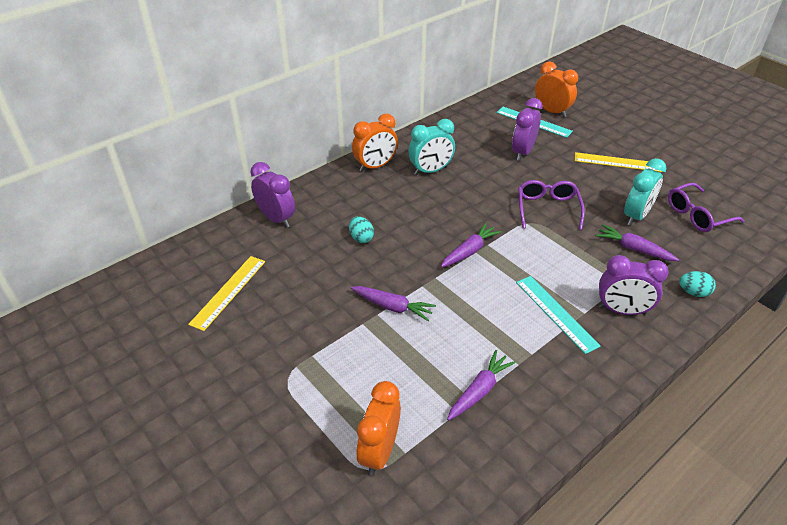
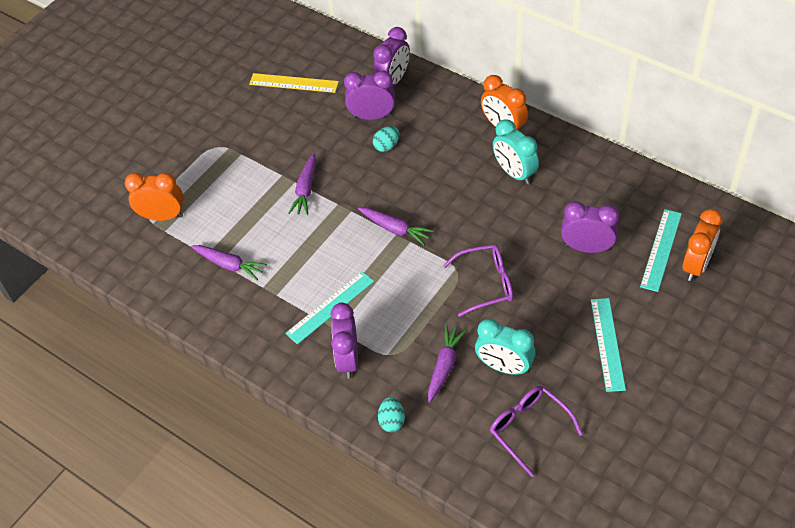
camera: 80 degrees right, 10 degrees up
yellow ruler [575,152,662,172] -> turquoise ruler [591,298,626,392]
none -> purple clock [344,70,395,120]

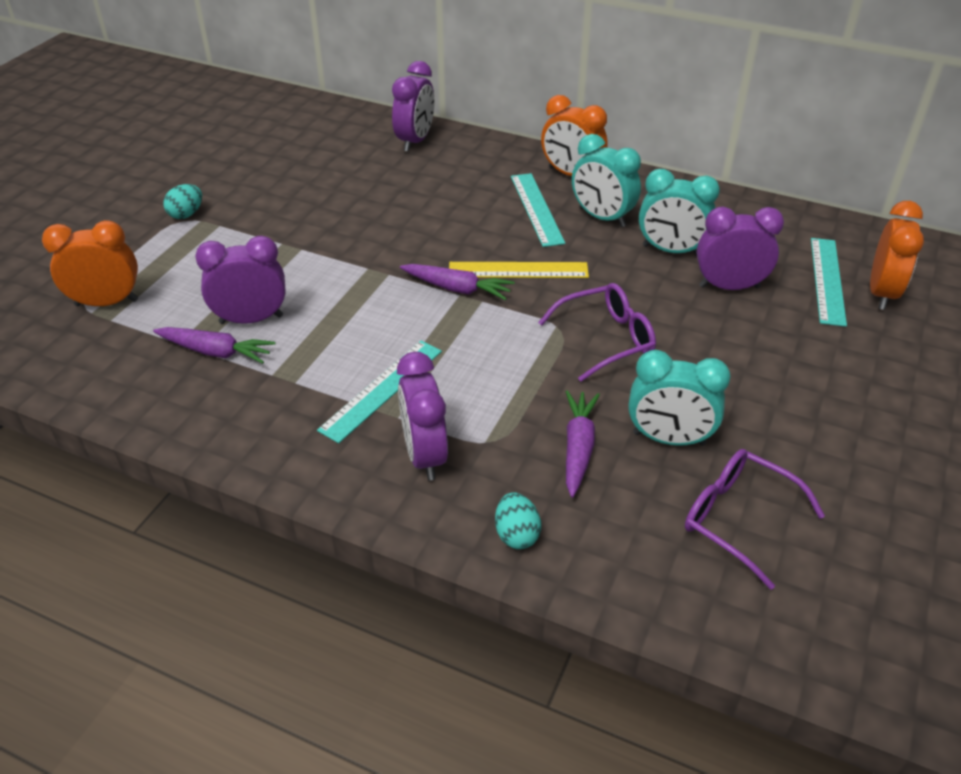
camera: 15 degrees left, 10 degrees down
yellow ruler [249,73,339,93] -> yellow ruler moved to [449,262,589,278]
purple carrot [289,153,316,215] -> none
purple clock [344,70,395,120] -> purple clock moved to [195,236,286,324]
turquoise egg [373,126,399,152] -> turquoise egg moved to [163,184,202,219]
turquoise ruler [591,298,626,392] -> turquoise ruler moved to [511,173,565,247]
none -> turquoise clock [639,169,720,256]

